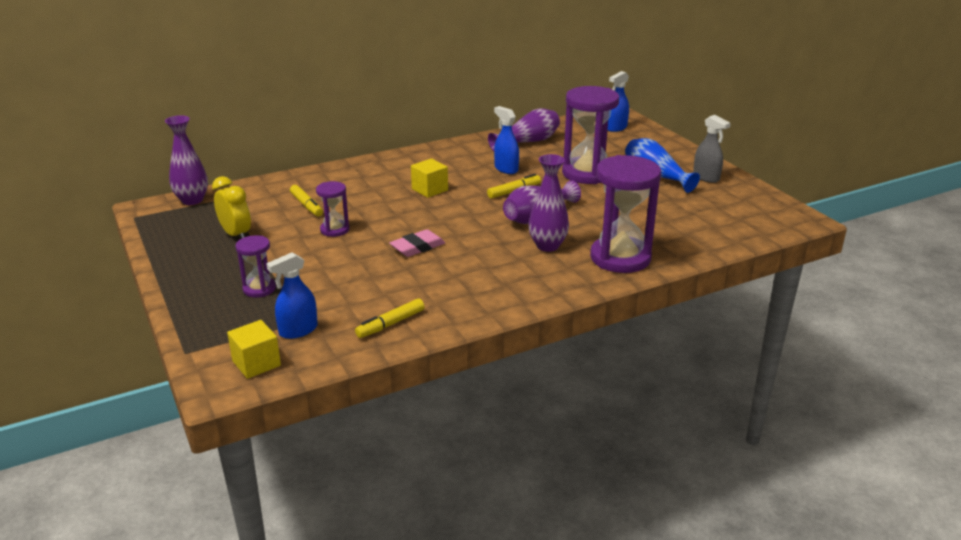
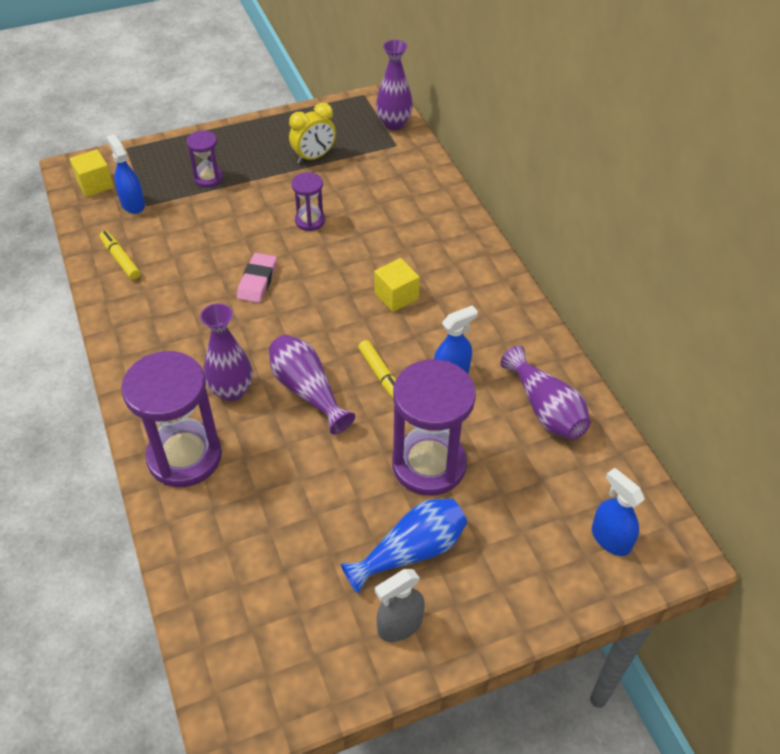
camera: 95 degrees right, 20 degrees up
yellow marker [290,185,323,216] -> none
pink eraser [389,229,445,257] -> pink eraser turned 45 degrees clockwise [237,253,277,303]

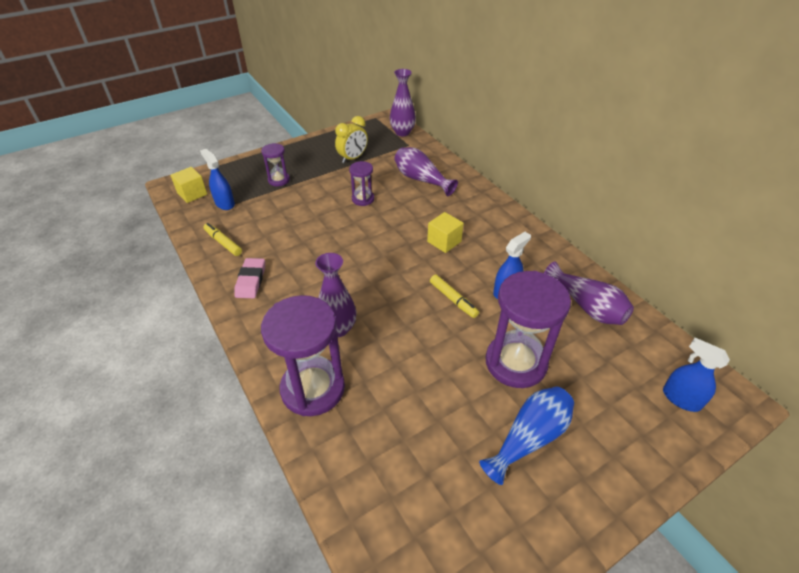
camera: 10 degrees left, 5 degrees down
pink eraser [237,253,277,303] -> pink eraser moved to [234,258,265,299]
purple vase [269,335,355,434] -> purple vase moved to [394,147,458,196]
grey spray bottle [375,569,425,642] -> none

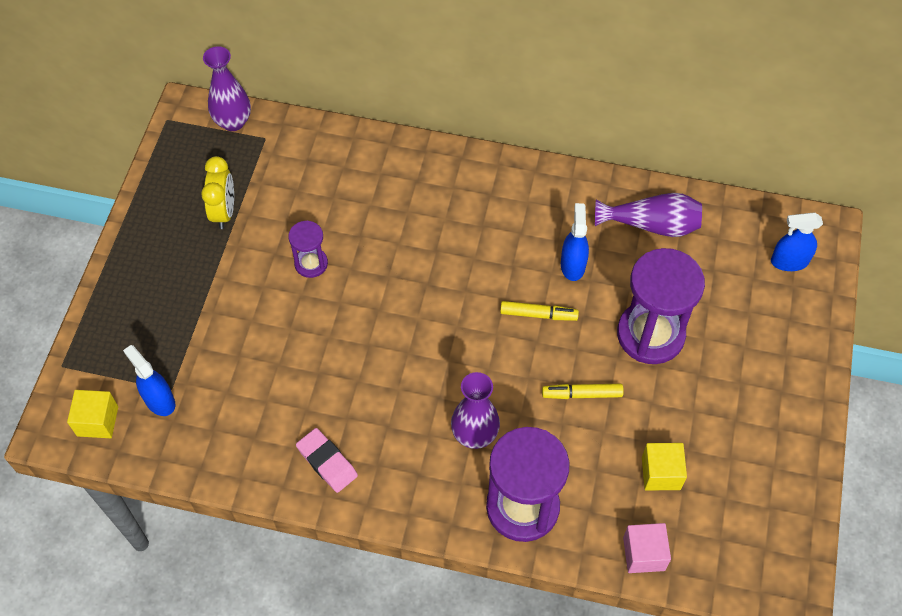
camera: 45 degrees left, 15 degrees up
blue spray bottle [200,149,235,210] -> blue spray bottle turned 45 degrees clockwise [123,345,175,416]
yellow marker [203,223,242,256] -> yellow marker moved to [542,384,624,399]
purple hourglass [261,143,290,186] -> none
purple vase [394,147,458,196] -> none
yellow cube [427,212,464,253] -> yellow cube moved to [642,443,687,490]
blue vase [479,386,574,485] -> none
none -> pink cube [623,523,671,573]

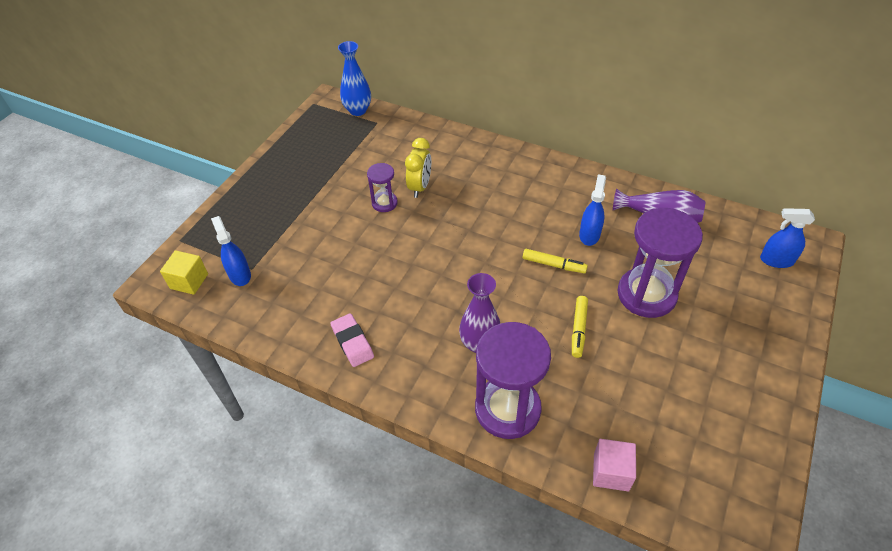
camera: 15 degrees right, 10 degrees down
yellow clock [201,156,234,229] -> yellow clock moved to [405,138,431,198]
purple vase [203,46,251,131] -> blue vase [338,41,371,116]
yellow marker [542,384,624,399] -> yellow marker turned 90 degrees counterclockwise [572,296,588,358]
yellow cube [642,443,687,490] -> none

